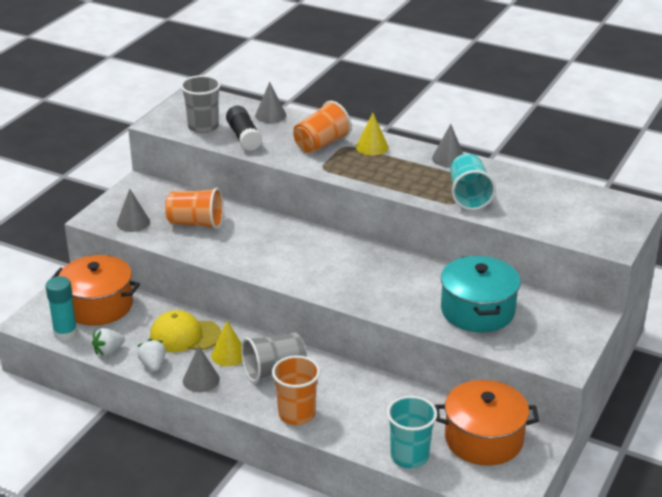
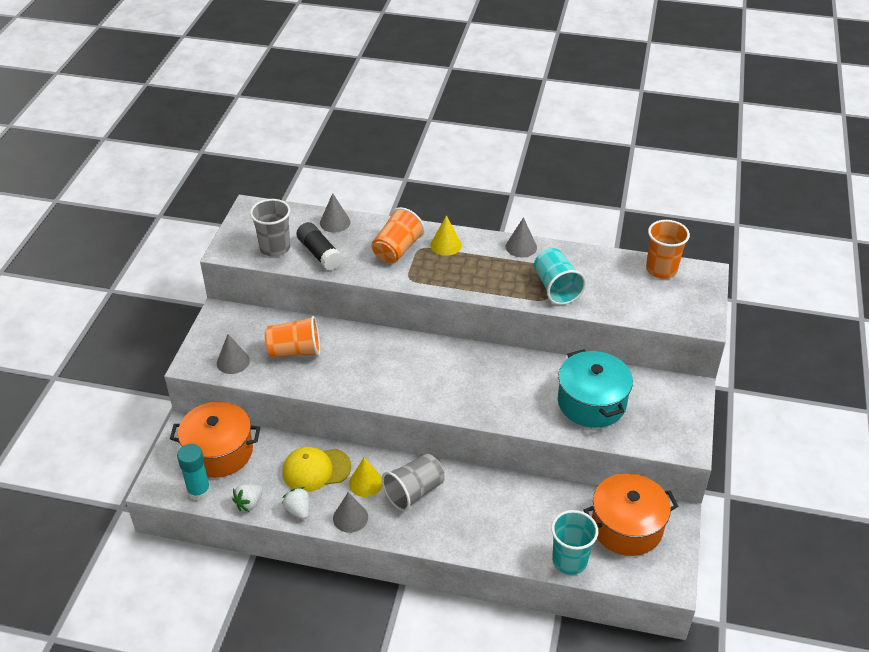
camera: 15 degrees left, 10 degrees up
orange cup [272,355,320,425] -> orange cup moved to [646,220,690,279]

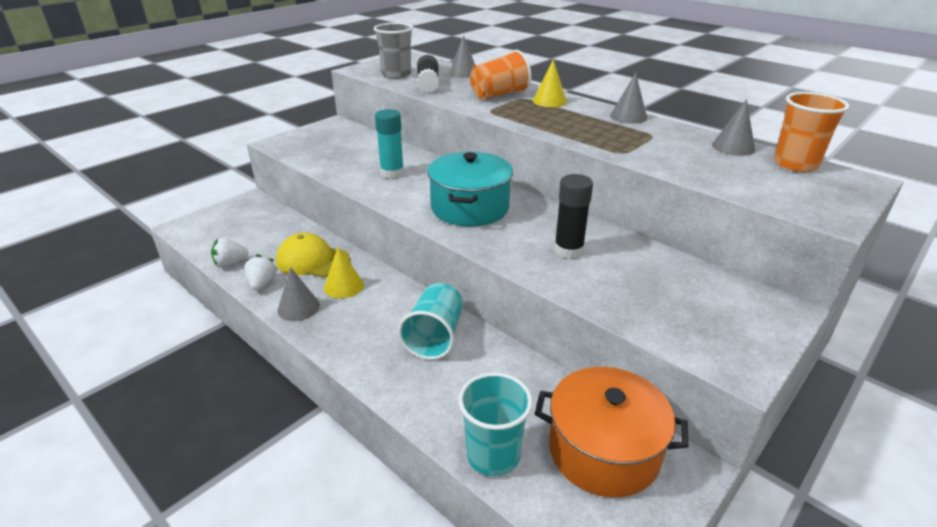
camera: 30 degrees right, 10 degrees down
orange pot [170,402,260,478] -> none
turquoise glue stick [177,444,211,501] -> turquoise glue stick moved to [375,109,404,179]
grey cone [217,334,250,374] -> grey cone moved to [712,99,755,156]
orange cup [265,316,320,358] -> none
grey cup [382,454,445,511] -> none
turquoise cup [534,248,586,305] -> turquoise cup moved to [398,283,463,360]
turquoise pot [558,349,633,428] -> turquoise pot moved to [427,152,513,226]
none -> black glue stick [554,174,593,259]

